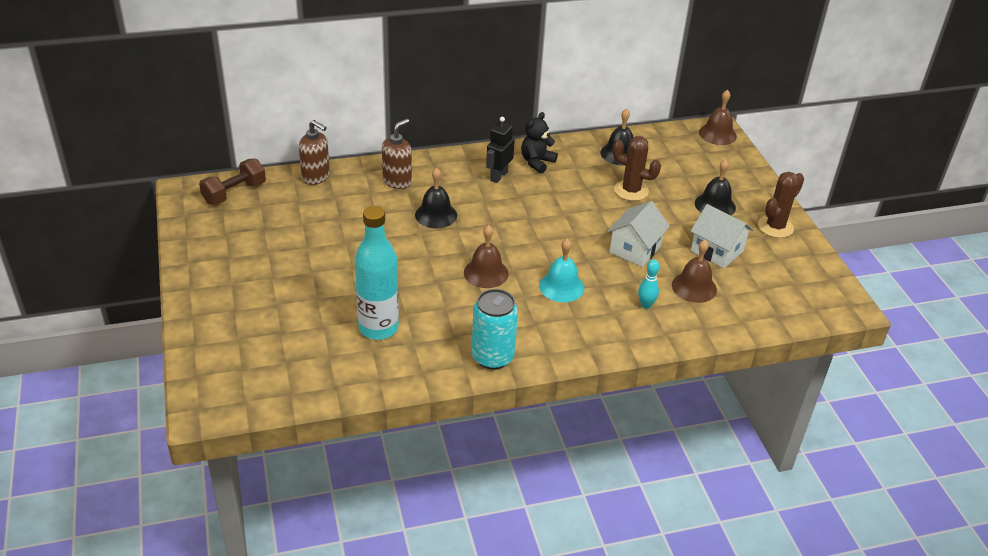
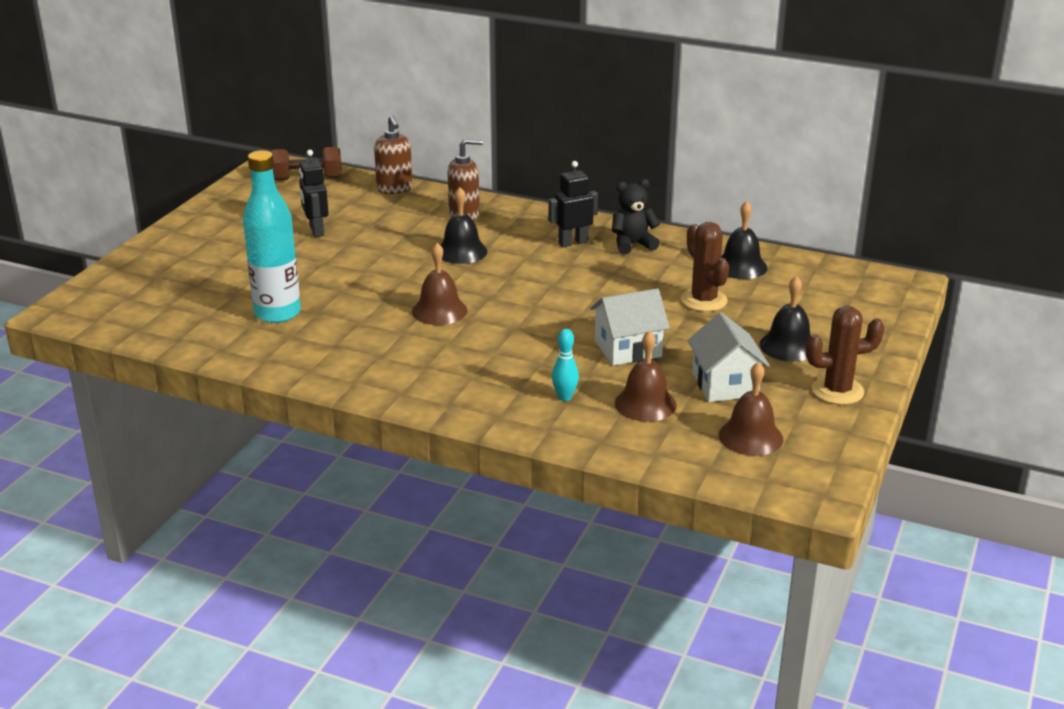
camera: 40 degrees right, 10 degrees down
turquoise can [472,289,518,370] -> none
turquoise bell [539,239,584,302] -> none
brown bell [699,89,737,145] -> brown bell moved to [719,362,783,456]
none -> black robot [299,150,329,237]

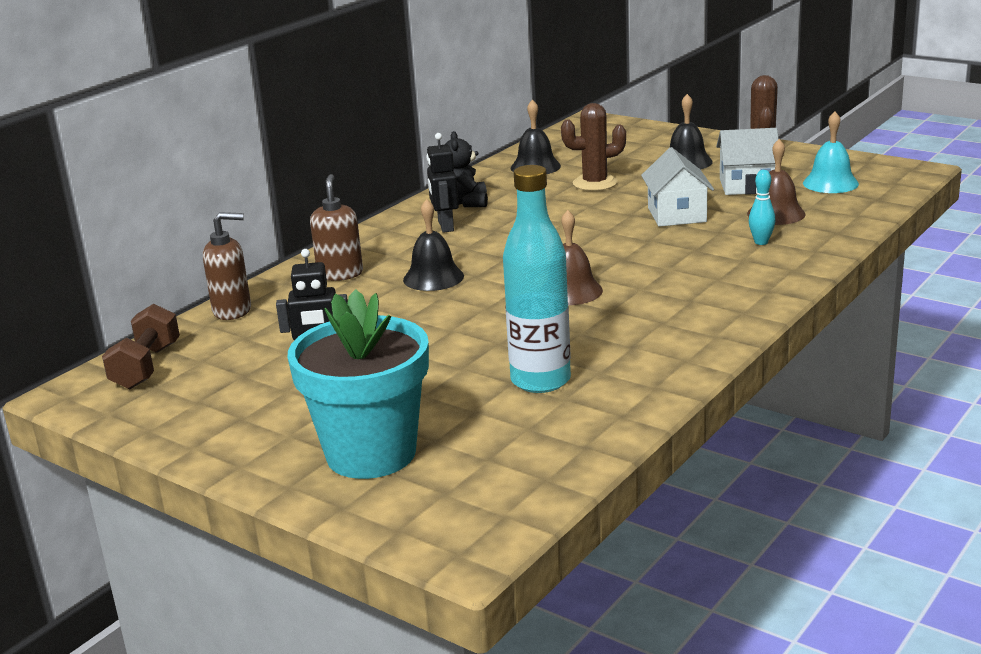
camera: 75 degrees left, 5 degrees down
brown bell [719,362,783,456] -> turquoise bell [803,111,859,193]
none -> turquoise flower pot [288,289,429,479]

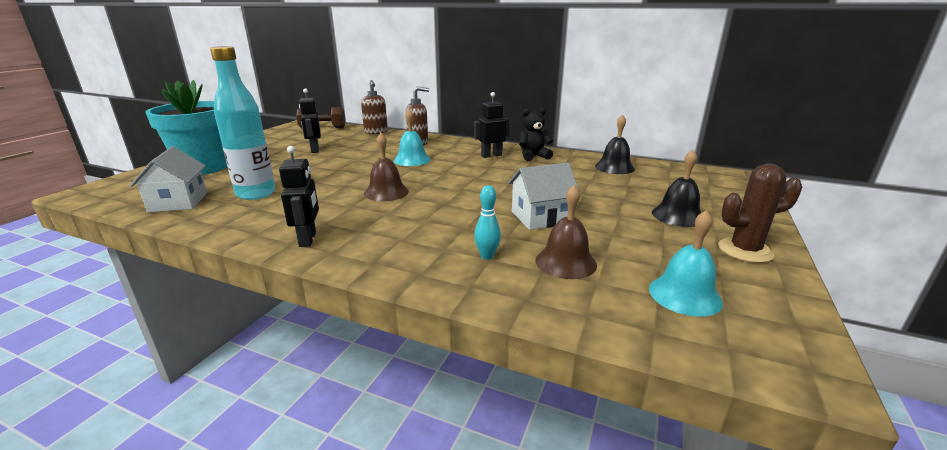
camera: 75 degrees right, 0 degrees up
black bell [403,199,464,291] -> turquoise bell [394,109,431,166]
brown cactus [561,103,626,191] -> none
white house [716,128,779,195] -> white house moved to [130,146,207,212]
none -> black robot [279,146,319,247]

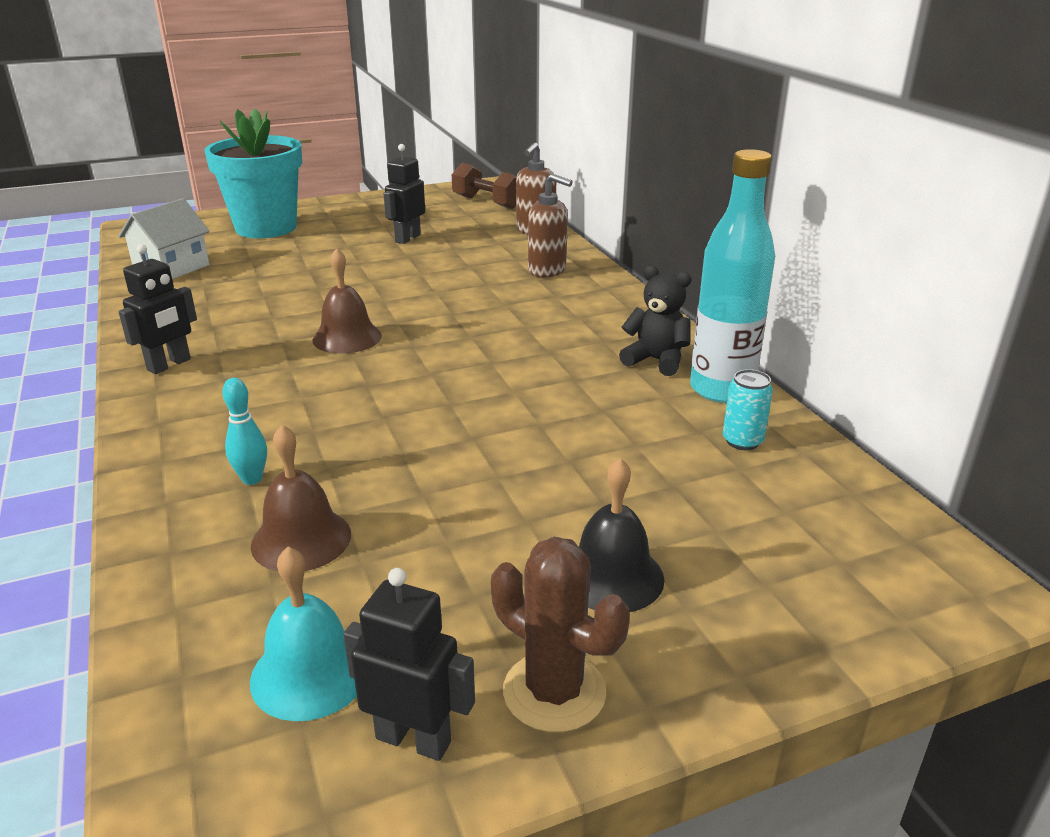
camera: 45 degrees right, 5 degrees up
turquoise bottle [210,46,276,200] -> turquoise bottle moved to [690,149,775,403]
turquoise bell [394,109,431,166] -> none
black robot [474,92,509,158] -> black robot moved to [343,568,475,761]
white house [508,163,581,230] -> none
black bell [595,115,635,174] -> turquoise can [723,369,773,450]

